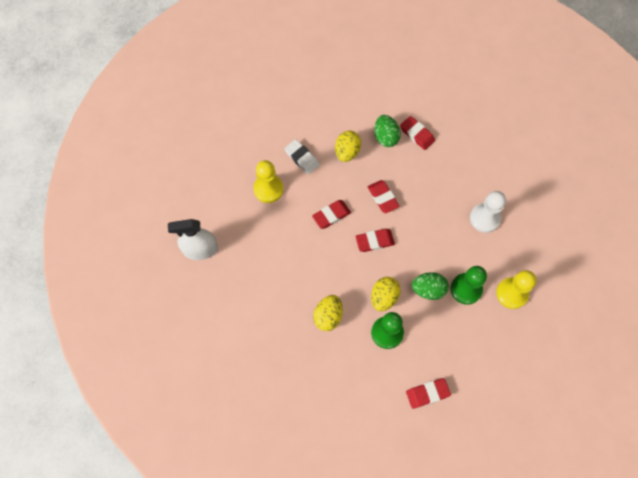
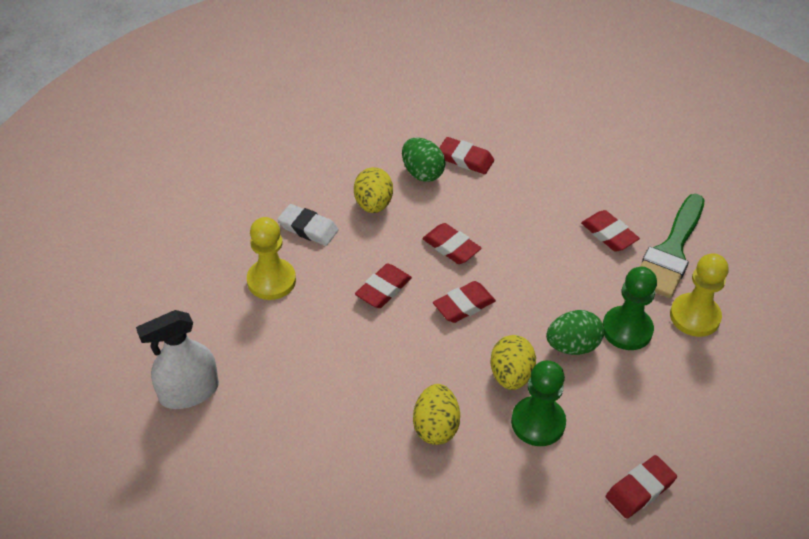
camera: 20 degrees left, 20 degrees down
white pawn [470,191,506,233] -> red eraser [581,210,640,252]
none -> green brush [640,194,705,298]

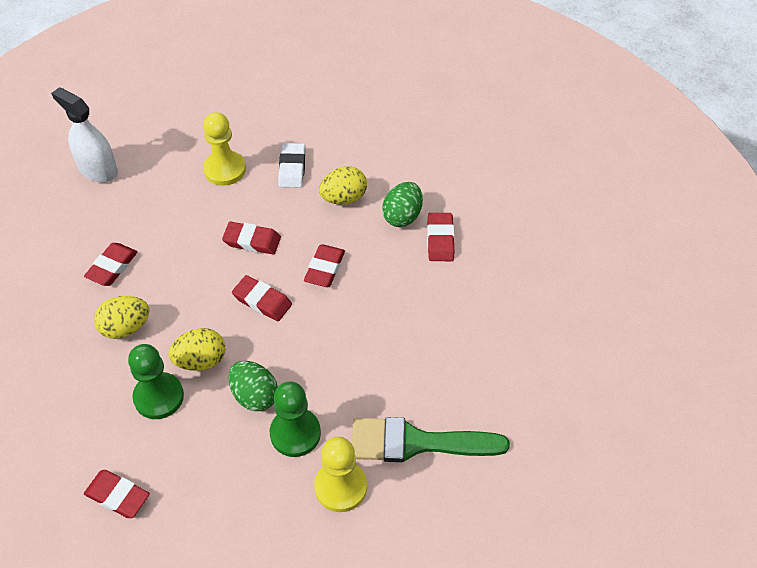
camera: 65 degrees right, 5 degrees up
red eraser [581,210,640,252] -> red eraser moved to [84,243,138,286]

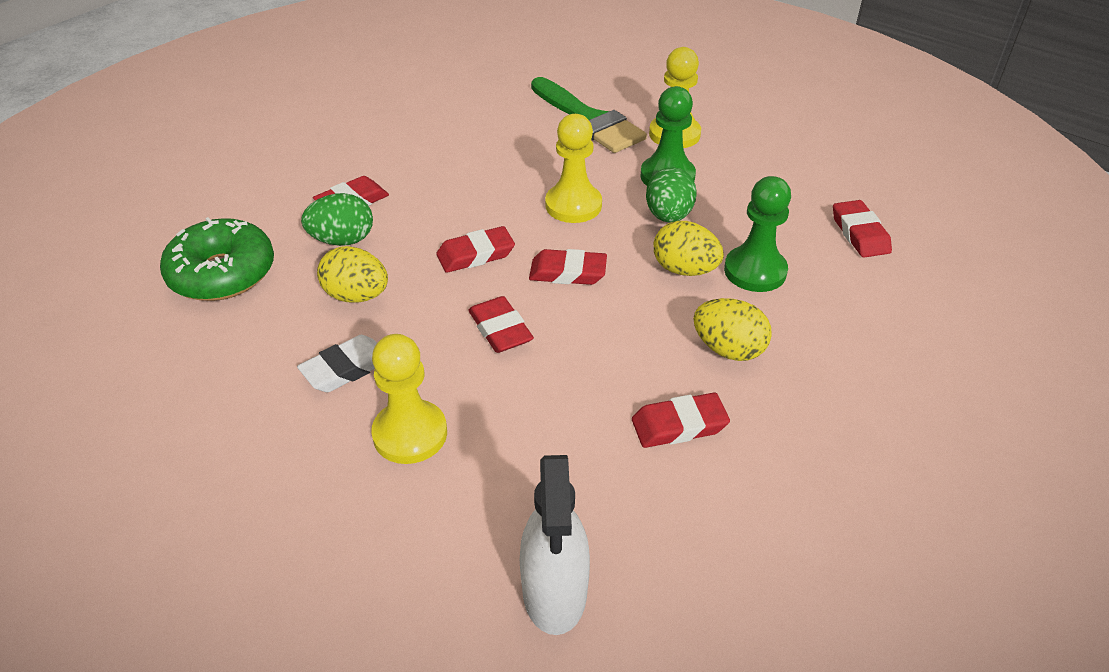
camera: 130 degrees left, 10 degrees down
red eraser [232,275,292,321] -> red eraser turned 75 degrees counterclockwise [529,249,607,285]
none -> green donut [160,217,274,301]
none -> yellow pawn [545,114,602,223]

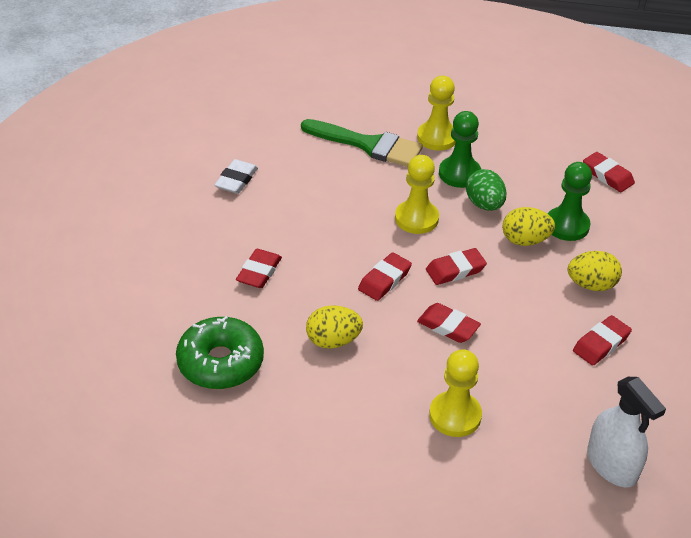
camera: 30 degrees left, 0 degrees up
white eraser [297,335,377,392] -> white eraser moved to [214,159,258,194]
green egg [301,193,373,246] -> none

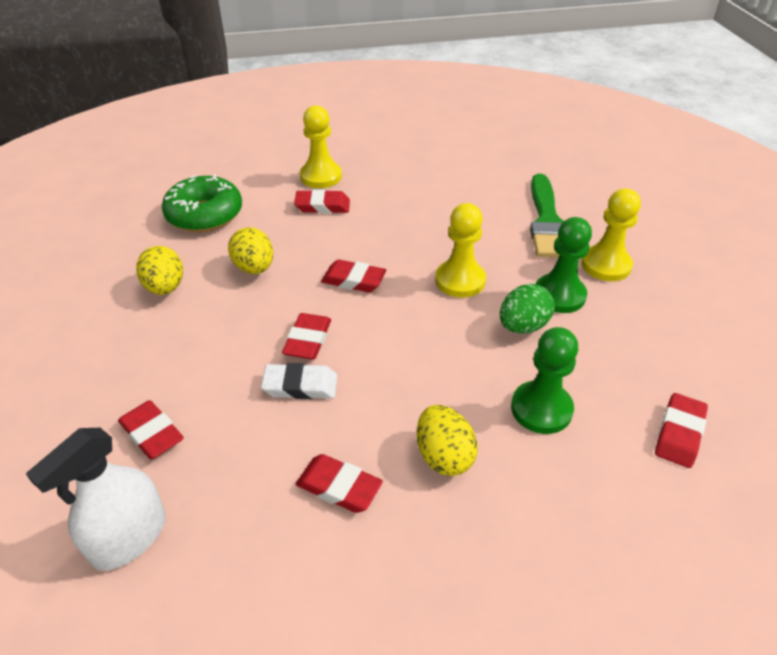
camera: 70 degrees right, 0 degrees up
white eraser [214,159,258,194] -> white eraser moved to [261,363,337,399]
red eraser [426,248,487,285] -> red eraser moved to [118,400,184,459]
yellow pawn [429,349,482,437] -> yellow pawn moved to [300,105,342,188]
yellow egg [502,207,555,246] -> yellow egg moved to [136,246,183,295]

